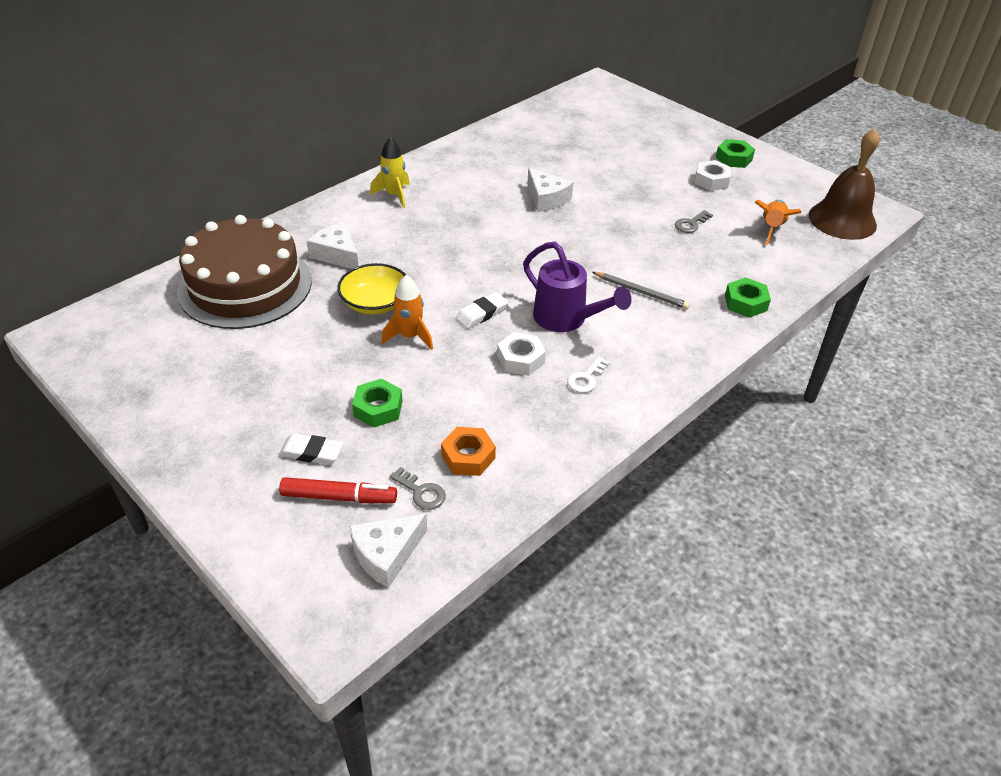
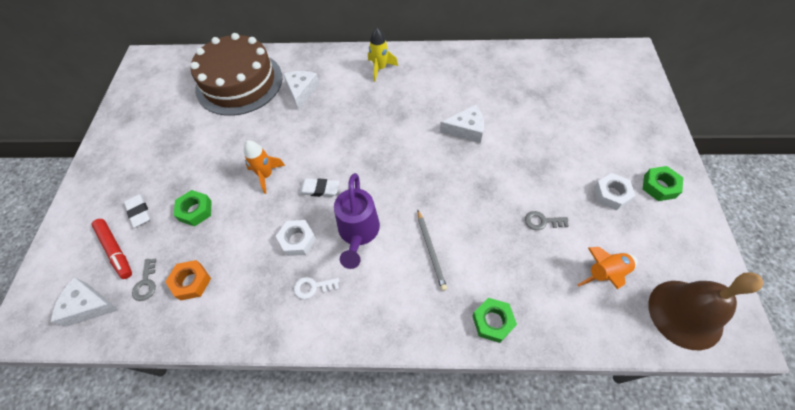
camera: 50 degrees right, 15 degrees up
yellow bowl [337,263,406,315] -> none
white cheese [527,168,573,212] -> white cheese turned 105 degrees counterclockwise [440,105,484,143]

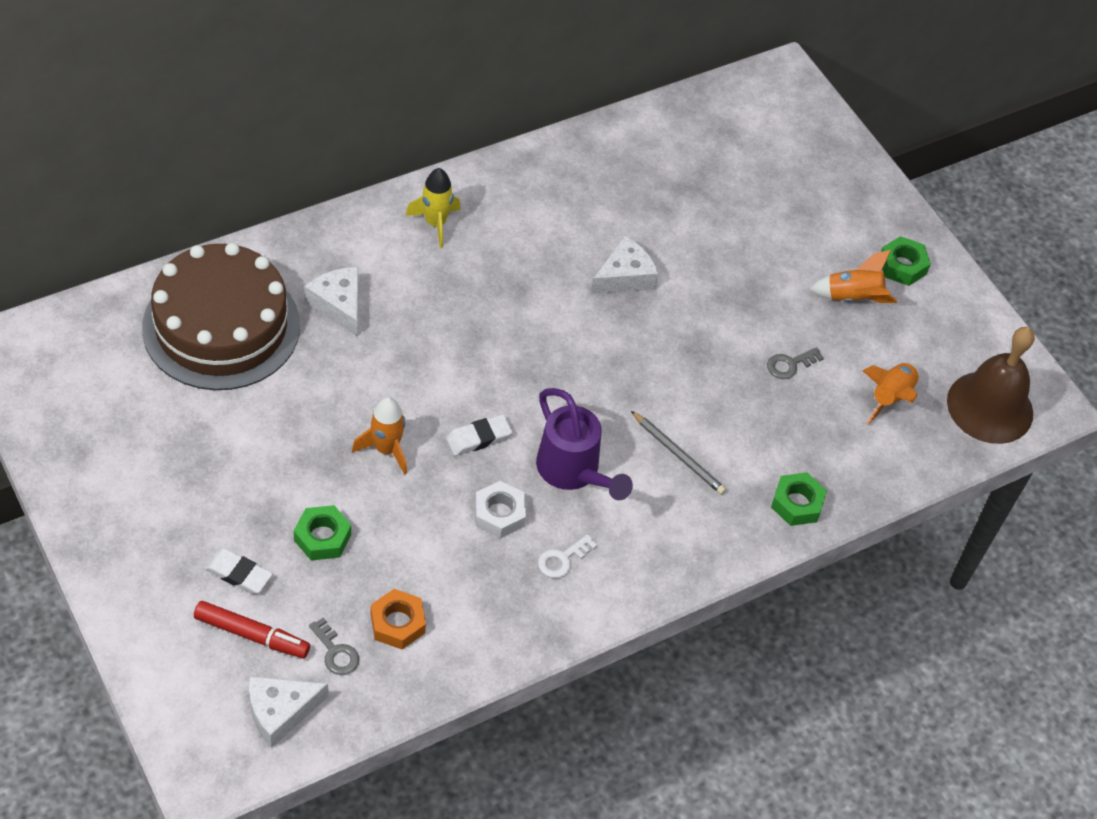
camera: 40 degrees left, 5 degrees down
white nut [594,173,636,210] -> orange rocket [809,250,897,303]

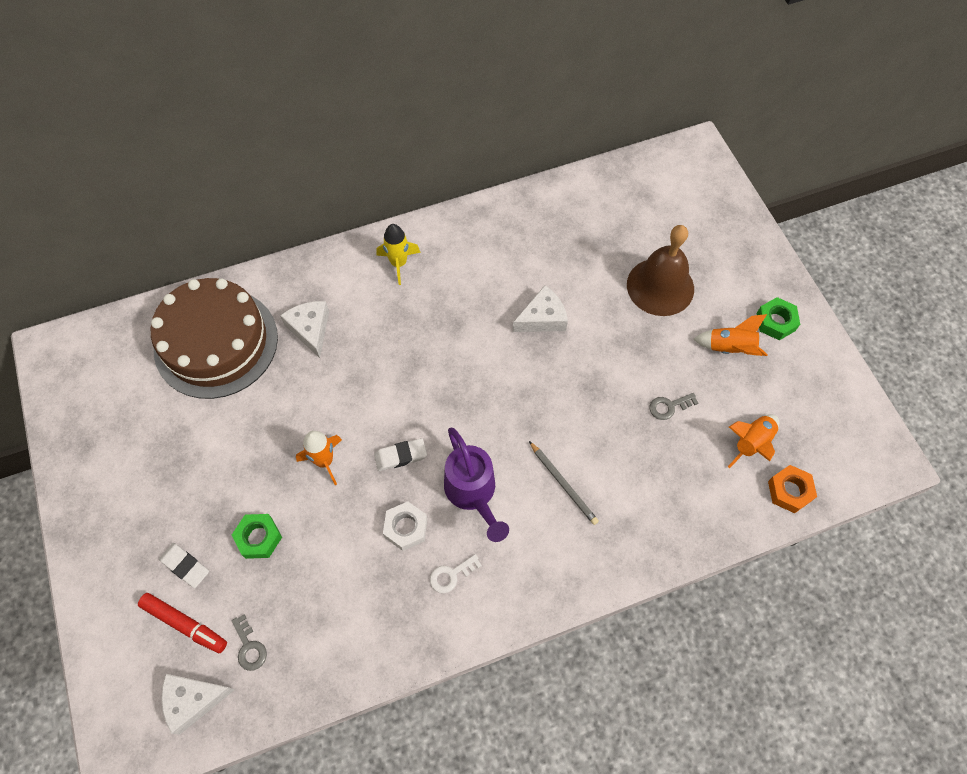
camera: 15 degrees right, 10 degrees up
orange nut [371,589,426,649] -> orange nut moved to [768,465,817,513]
green nut [771,472,827,526] -> none
brown bell [947,327,1035,444] -> brown bell moved to [627,225,694,316]

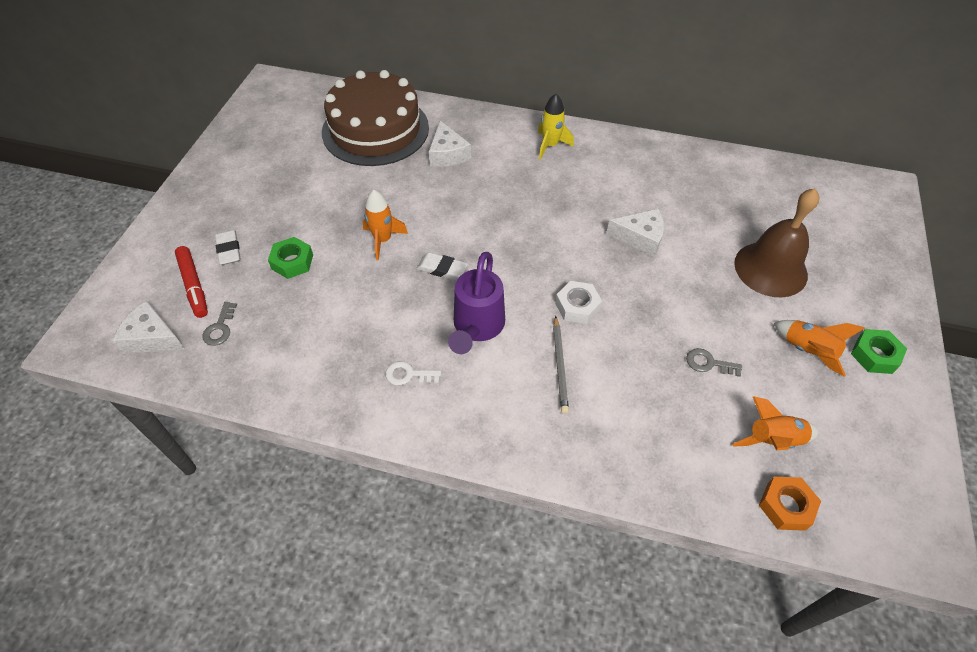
camera: 35 degrees right, 10 degrees down
white cheese [280,301,329,358] -> white cheese turned 150 degrees clockwise [429,120,471,167]
white nut [383,501,427,551] -> white nut moved to [555,281,602,324]

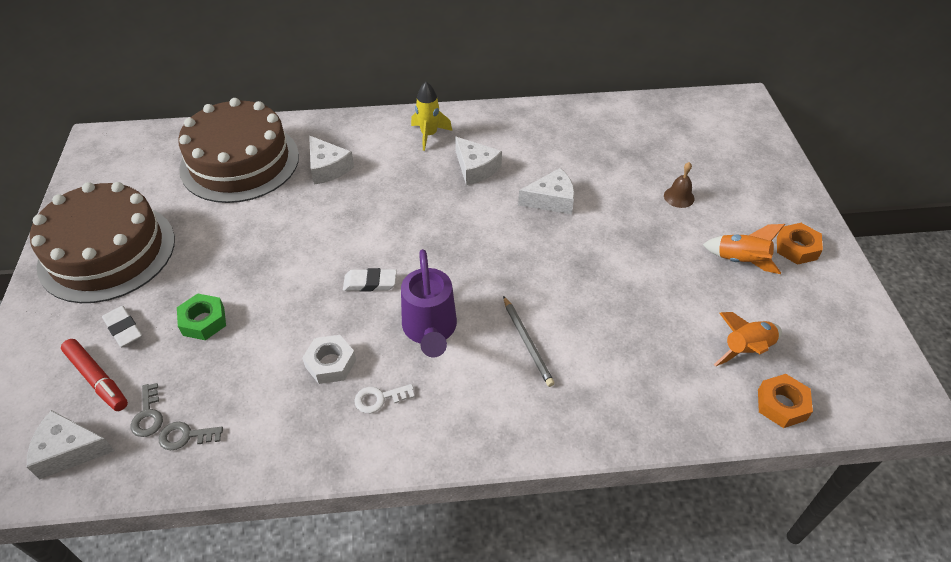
camera: 20 degrees left, 5 degrees down
orange rocket [363,190,408,260] -> none
white nut [555,281,602,324] -> white nut moved to [302,335,356,384]
grey key [686,348,742,377] -> grey key moved to [159,422,223,450]
brown bell [734,188,819,297] -> brown bell [664,162,695,208], size x0.44
green nut [851,329,907,374] -> orange nut [777,223,823,265]
none -> brown cake [30,182,175,303]
none -> white cheese [455,137,502,185]

